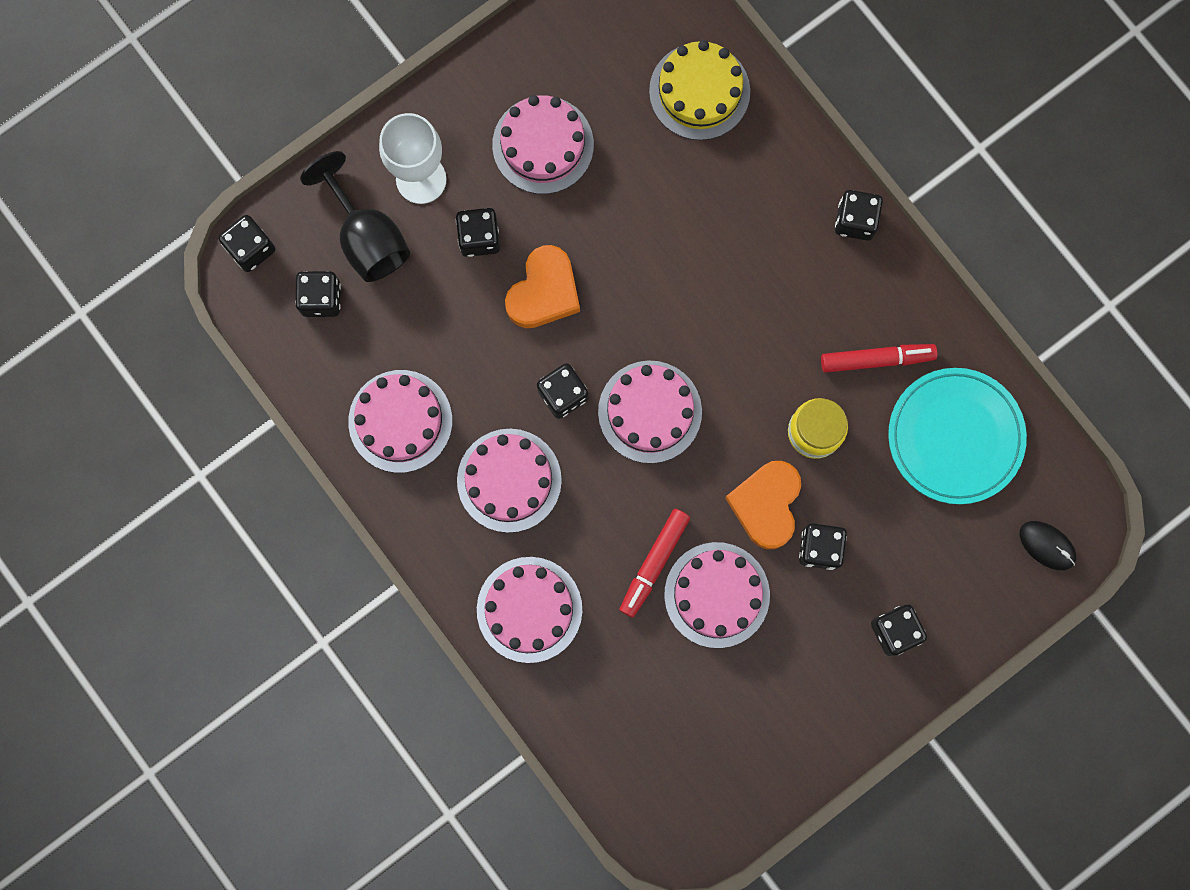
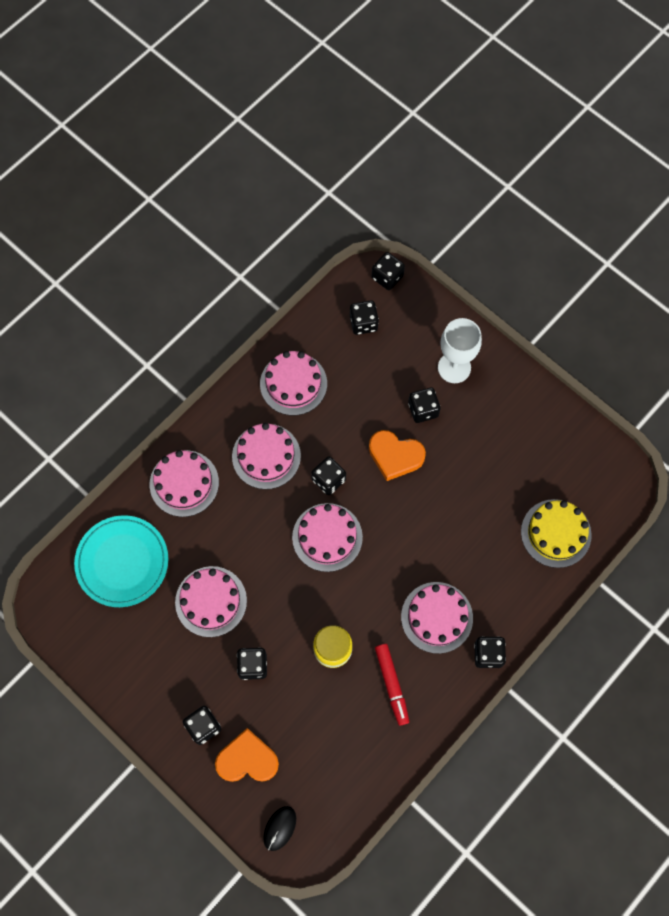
camera: 80 degrees right, 10 degrees down
black goblet [300,151,410,282] -> none
pink cake [492,95,594,194] -> pink cake moved to [401,582,473,654]
red marker [620,509,690,618] -> none
orange heart [725,461,801,549] -> orange heart moved to [215,728,279,782]
turquoise plate [888,368,1027,504] -> turquoise plate moved to [74,515,168,607]

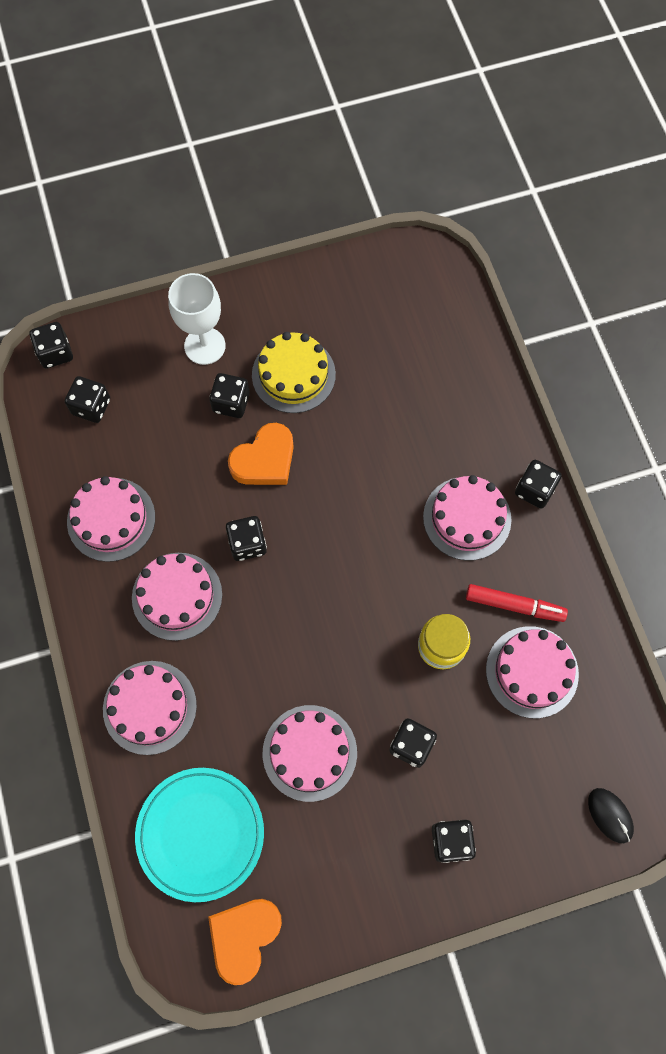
camera: 60 degrees left, 0 degrees up
orange heart [215,728,279,782] -> orange heart moved to [208,899,282,985]
pink cake [292,503,363,572] -> pink cake moved to [486,626,579,718]
yellow cake [521,499,592,568] -> yellow cake moved to [252,332,336,413]

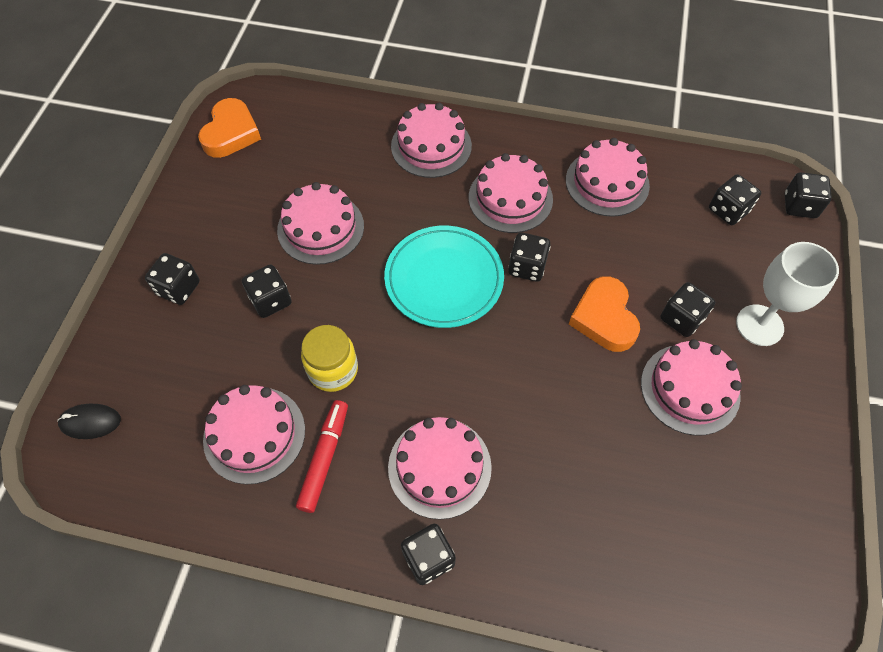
camera: 120 degrees right, 10 degrees down
turquoise plate [135,768,264,902] -> turquoise plate moved to [384,226,504,328]
orange heart [208,899,282,985] -> orange heart turned 45 degrees clockwise [198,98,261,158]
yellow cake [252,332,336,413] -> pink cake [641,339,742,436]
red marker [466,584,568,622] -> red marker turned 150 degrees clockwise [296,400,348,513]

